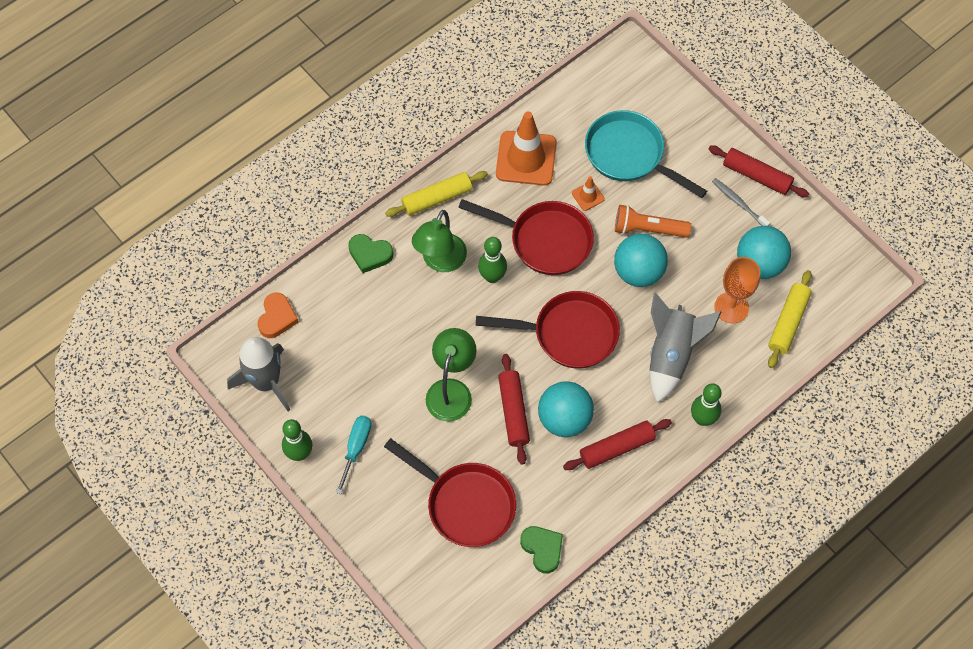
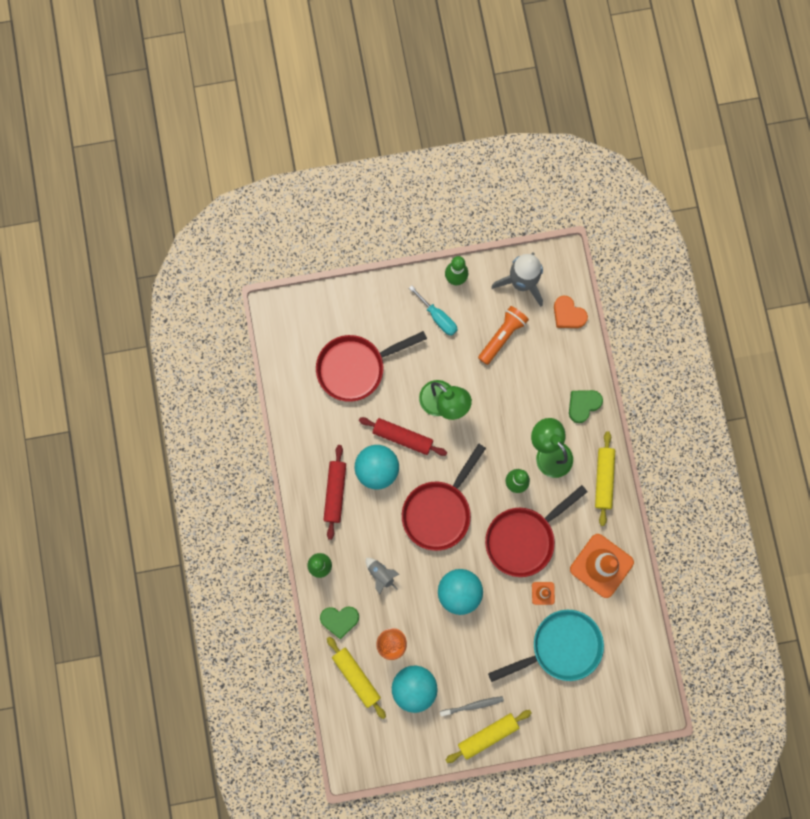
camera: 120 degrees right, 15 degrees up
green heart [520,526,563,573] -> green heart moved to [320,606,359,639]
orange flashlight [615,205,691,238] -> orange flashlight moved to [478,306,529,365]
grey rocket [649,293,721,403] -> grey rocket [366,558,400,595], size x0.49
red rolling pin [708,146,809,198] -> yellow rolling pin [446,710,532,763]

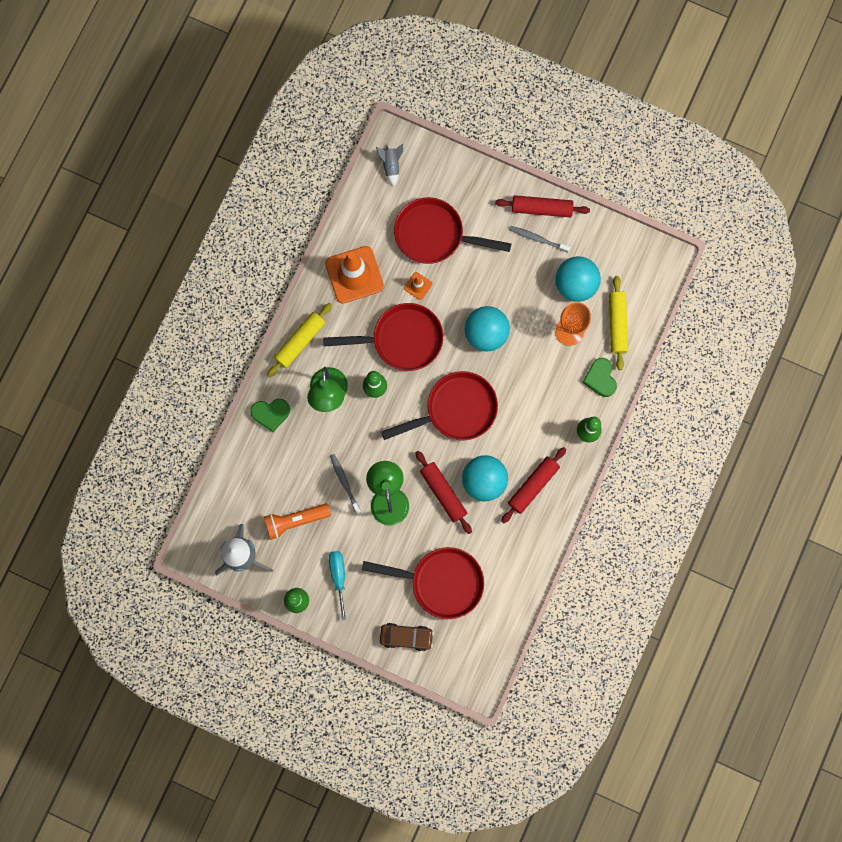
camera: 145 degrees left, 0 degrees up
green heart [320,606,359,639] -> green heart turned 135 degrees counterclockwise [582,358,617,397]
grey rocket [366,558,400,595] -> grey rocket moved to [376,144,403,186]
yellow rolling pin [446,710,532,763] -> red rolling pin [495,195,590,218]
turquoise pan [488,610,604,682] -> red pan [394,197,511,264]
orange heart [554,296,588,328] -> none
none -> grey toothbrush [330,454,361,514]
none -> brown car [380,623,434,651]

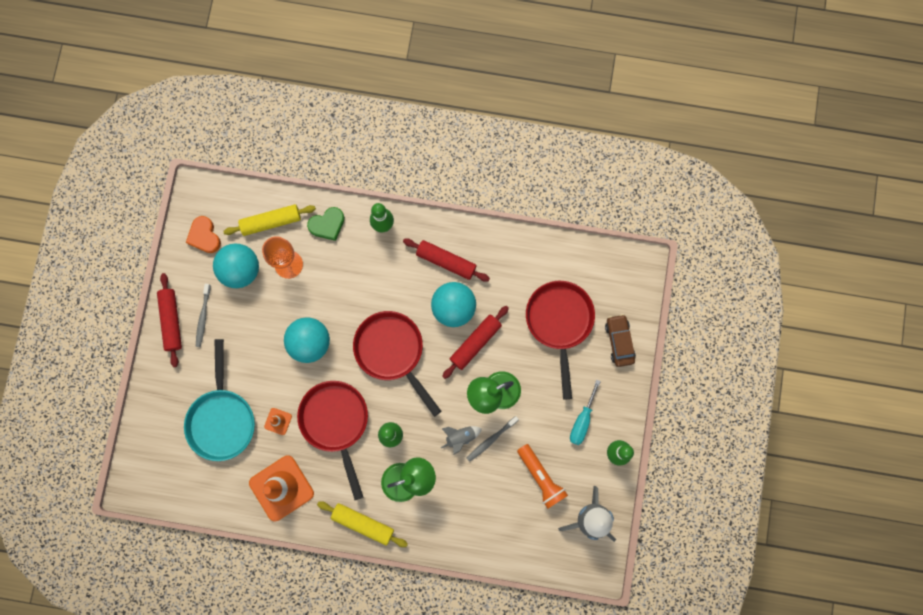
camera: 105 degrees left, 0 degrees up
green heart [250,399,290,432] -> none
turquoise screwdriver [329,551,346,621] -> turquoise screwdriver turned 45 degrees counterclockwise [570,380,601,445]
grey rocket [376,144,403,186] -> grey rocket moved to [441,426,482,454]
red pan [394,197,511,264] -> turquoise pan [184,339,255,461]
none -> orange heart [186,216,221,253]

